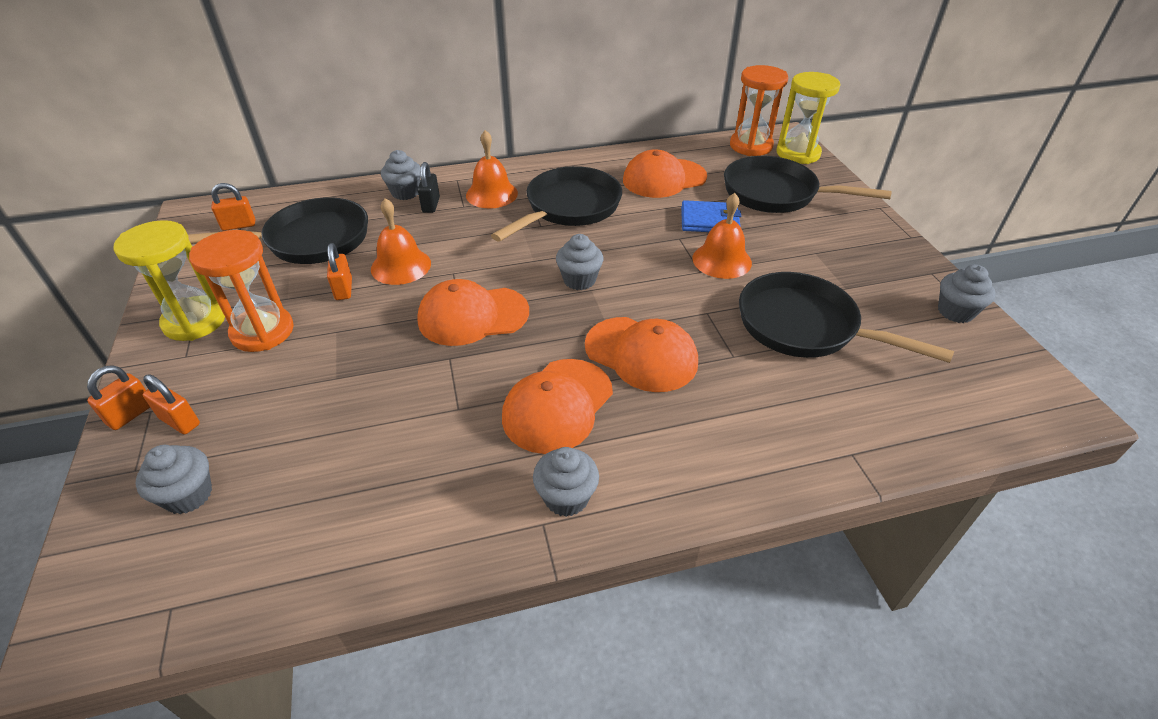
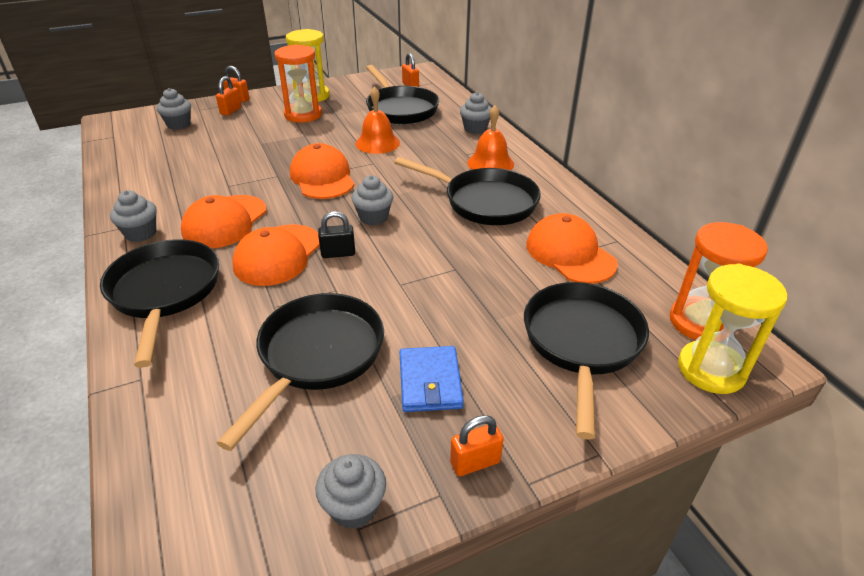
camera: 80 degrees right, 5 degrees down
orange padlock [327,243,352,300] -> orange padlock moved to [450,415,504,476]
black padlock [418,162,440,213] -> black padlock moved to [318,211,355,258]
orange cap [502,359,613,454] -> orange cap turned 90 degrees counterclockwise [181,195,266,249]
blue wallet [681,200,741,232] -> blue wallet moved to [399,346,464,412]
orange bell [692,193,752,279] -> none
none -> black pan [100,239,219,368]

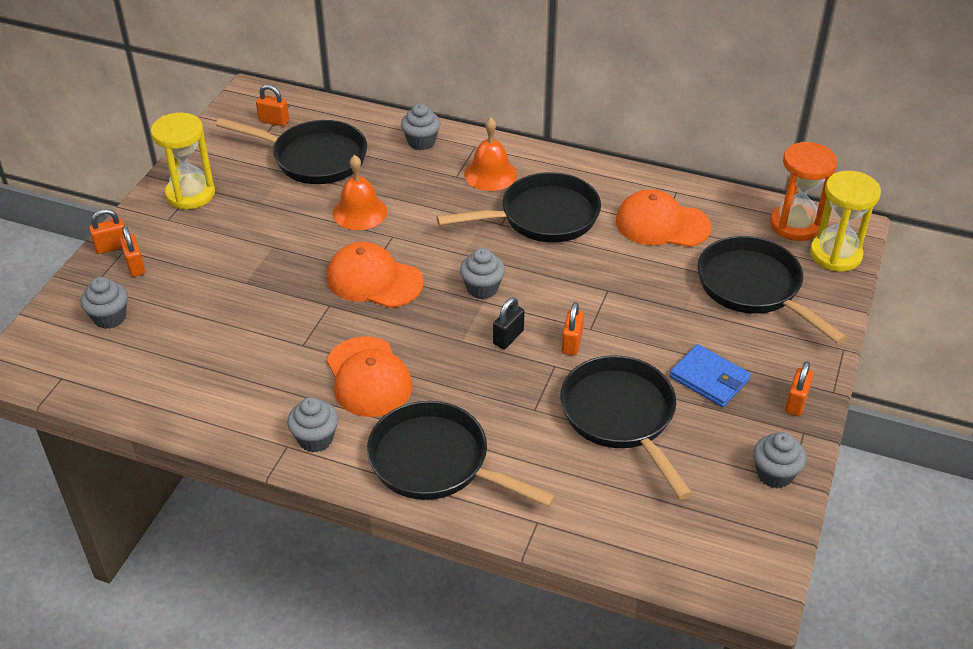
camera: 45 degrees left, 5 degrees up
orange cap [232,224,320,286] -> none
orange hourglass [274,45,322,123] -> none
none -> orange padlock [562,302,584,356]

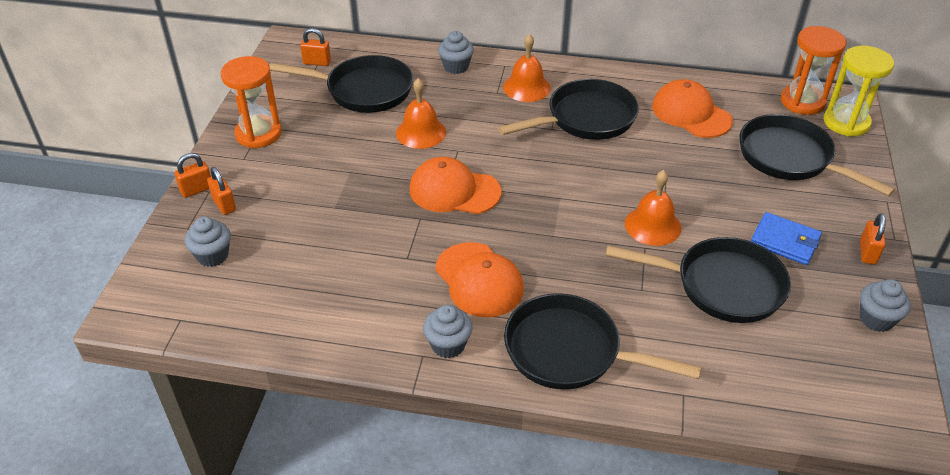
camera: 10 degrees left, 0 degrees up
yellow hourglass [151,113,215,209] -> orange hourglass [221,56,282,148]
grey cupcake [460,248,505,299] -> none
black padlock [493,297,525,349] -> none
black pan [560,355,693,500] -> black pan turned 135 degrees clockwise [606,237,791,323]
orange padlock [562,302,584,356] -> orange bell [625,170,681,246]
orange cap [616,189,711,247] -> orange cap turned 45 degrees clockwise [652,79,733,138]

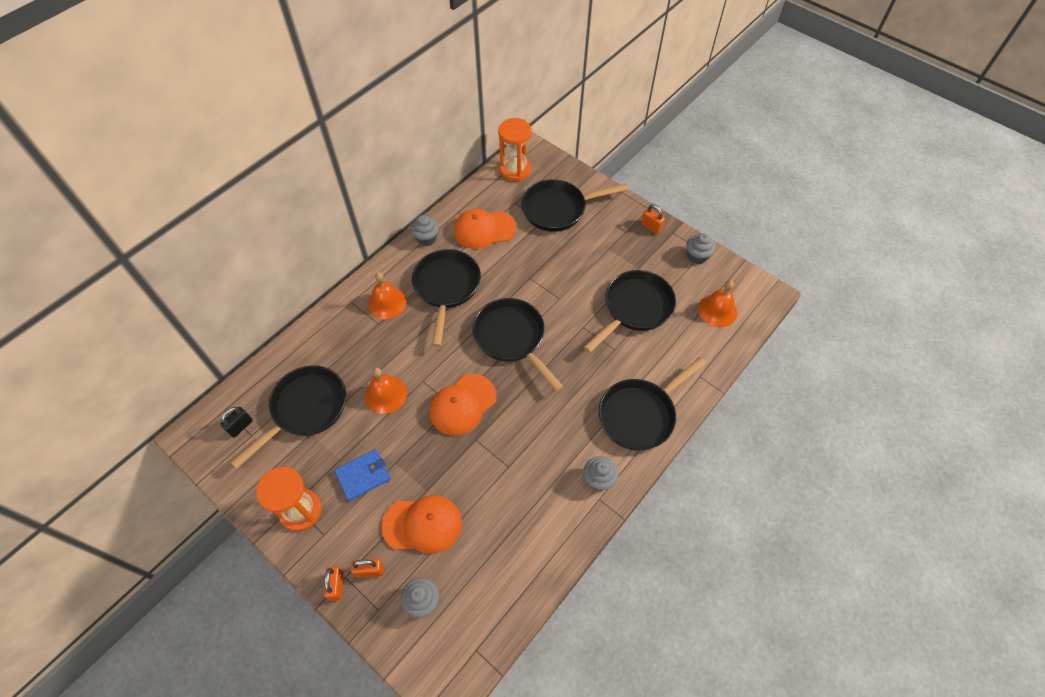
camera: 60 degrees left, 15 degrees up
orange padlock [300,28,331,66] -> black padlock [220,407,253,438]
orange cap [435,242,524,317] -> orange cap moved to [381,495,462,554]
grey cupcake [438,31,474,74] -> grey cupcake moved to [410,215,439,246]
orange bell [625,170,681,246] -> orange bell moved to [698,280,737,327]
blue wallet [751,212,822,265] -> blue wallet moved to [334,449,391,501]
yellow hourglass [824,46,894,137] -> none
none -> black pan [472,298,564,392]

